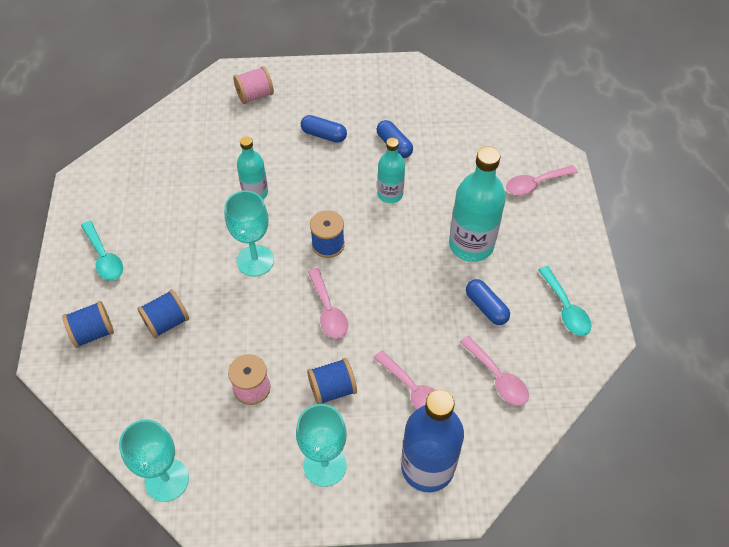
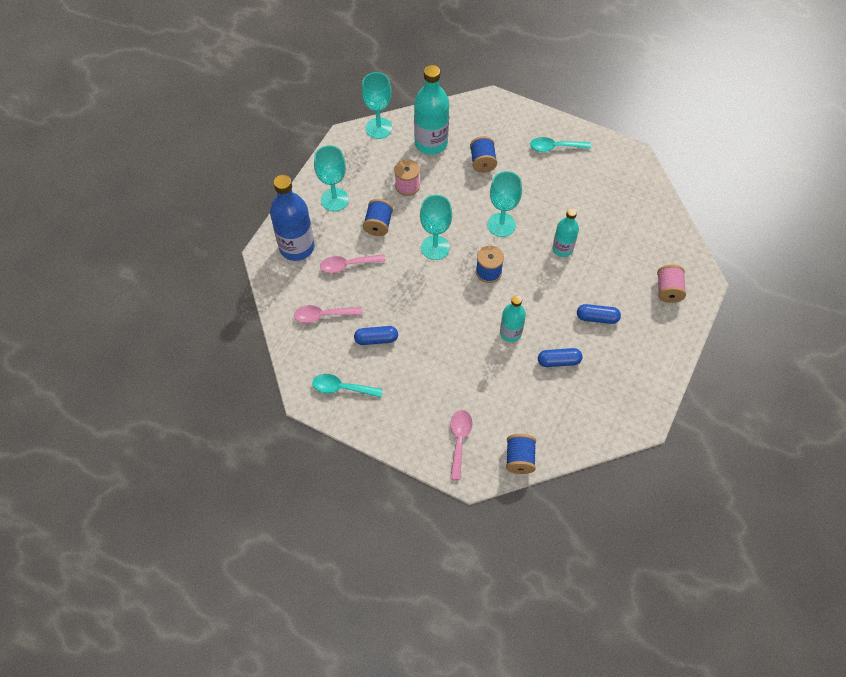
camera: 120 degrees right, 5 degrees up
blue spool [62,301,114,348] -> blue spool moved to [506,434,536,474]
blue capsule [301,115,347,143] -> blue capsule turned 45 degrees clockwise [577,304,621,324]
pink spoon [308,268,348,339] -> turquoise goblet [420,195,452,260]
turquoise bottle [449,146,506,262] -> turquoise bottle moved to [414,65,449,155]

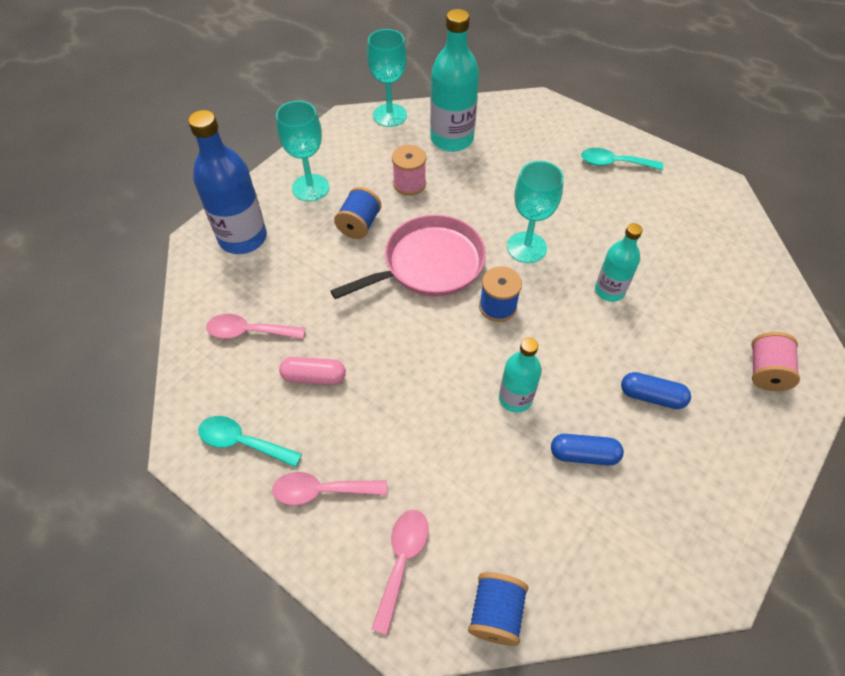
camera: 10 degrees right, 5 degrees down
pink spoon [320,254,386,274] -> pink spoon moved to [272,472,387,505]
blue capsule [354,326,398,345] -> pink capsule [279,357,346,385]
turquoise goblet [420,195,452,260] -> pink pan [331,215,486,299]
blue spool [470,136,497,173] -> none

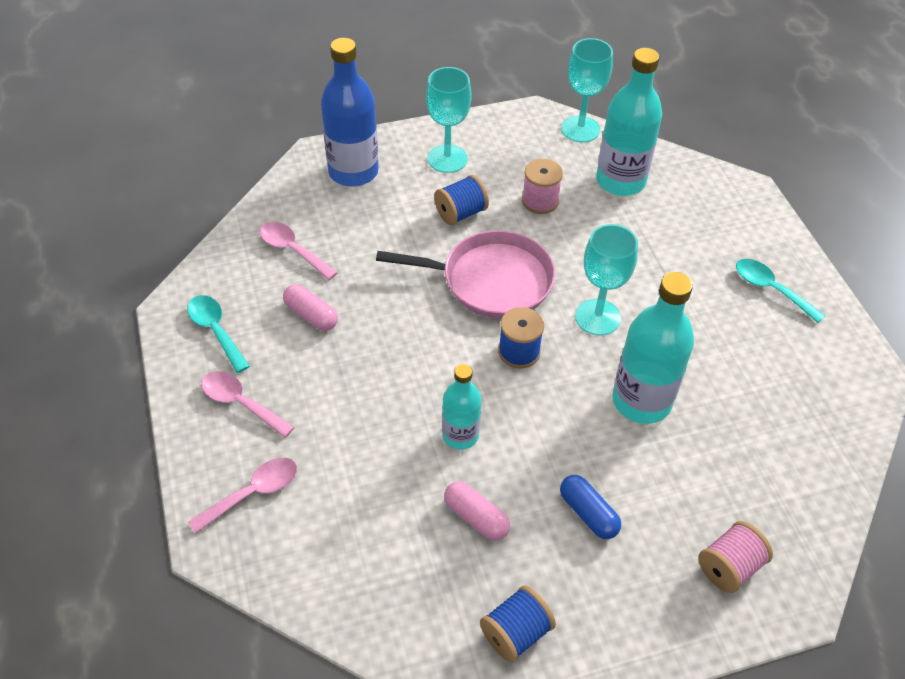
camera: 35 degrees right, 5 degrees down
blue spool [468,572,528,646] -> blue spool moved to [480,585,556,663]
blue capsule [551,434,624,465] -> pink capsule [444,481,510,541]
turquoise bottle [595,223,643,302] -> turquoise bottle [613,272,694,424], size x1.69

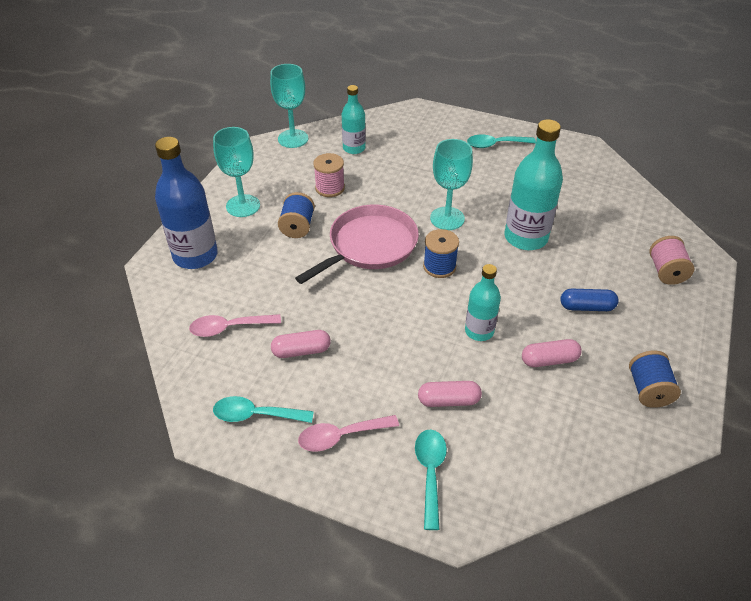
camera: 50 degrees left, 5 degrees down
pink spoon [188,458,297,534] -> turquoise spoon [415,429,447,530]
turquoise bottle [596,48,662,196] -> turquoise bottle [341,85,366,154], size x0.59
none -> pink capsule [418,381,482,407]

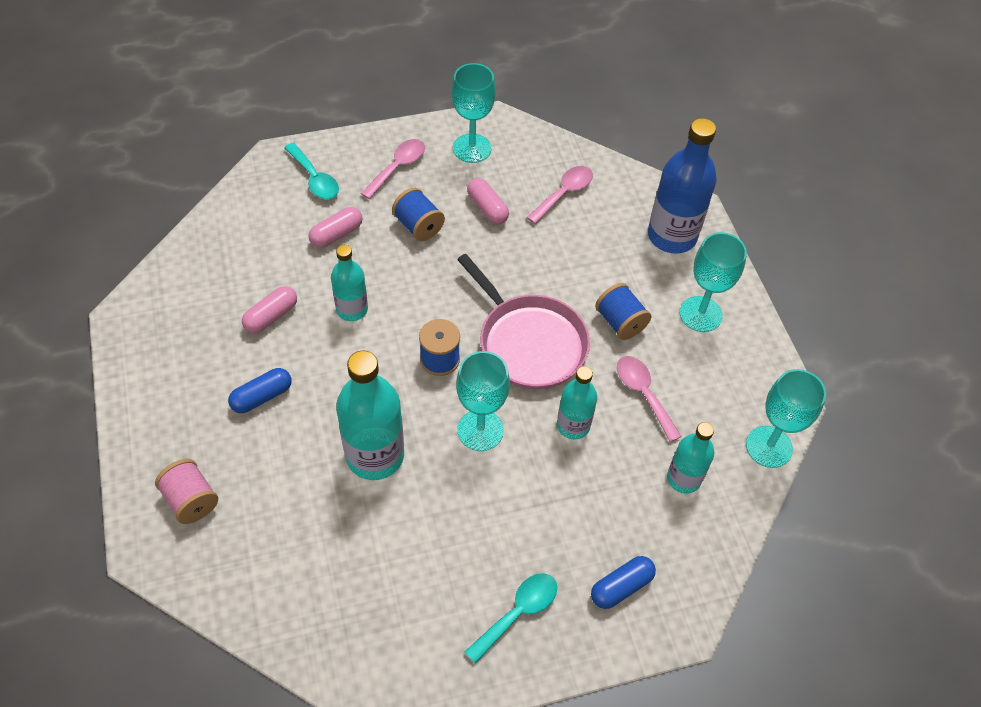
camera: 140 degrees right, 10 degrees up
turquoise spoon [213,396,314,423] -> turquoise goblet [452,63,496,163]
pink capsule [271,330,331,358] -> pink capsule turned 75 degrees counterclockwise [467,178,509,224]
pink pan [295,205,419,284] -> pink pan turned 45 degrees counterclockwise [457,254,590,389]
pink spool [313,153,345,197] -> pink spoon [617,356,682,442]
blue spool [629,351,681,408] -> blue spool moved to [392,188,445,241]
none -> turquoise bottle [557,366,597,440]
none -> blue capsule [591,556,656,609]

